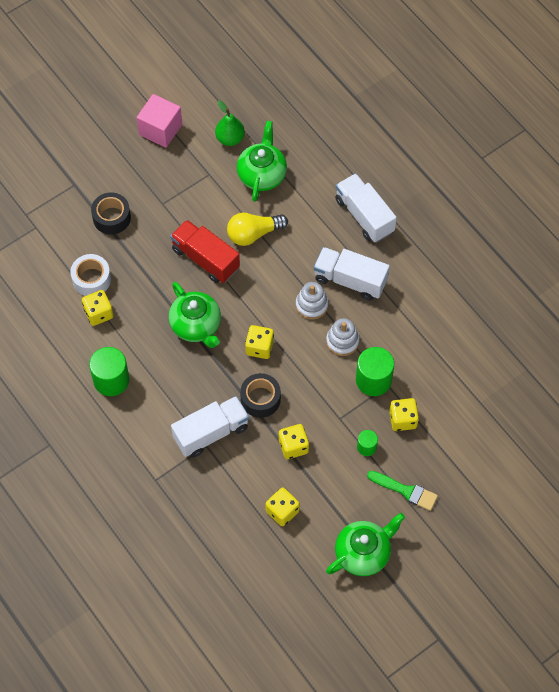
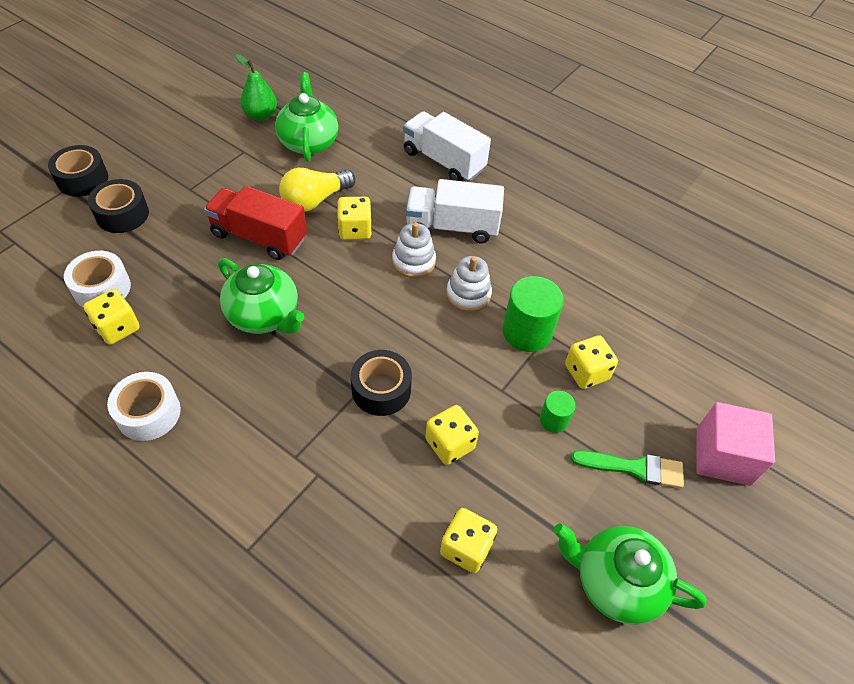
camera: 20 degrees left, 10 degrees down
green cylinder [89,347,129,396] -> white tape [107,372,181,441]
pink cube [136,94,182,148] -> pink cube moved to [696,402,775,486]
white truck [171,396,249,457] -> none
yellow dice [245,325,274,359] -> yellow dice moved to [337,197,372,240]
green teapot [326,513,405,576] -> green teapot turned 105 degrees counterclockwise [553,523,707,625]
none -> black tape [48,145,108,197]

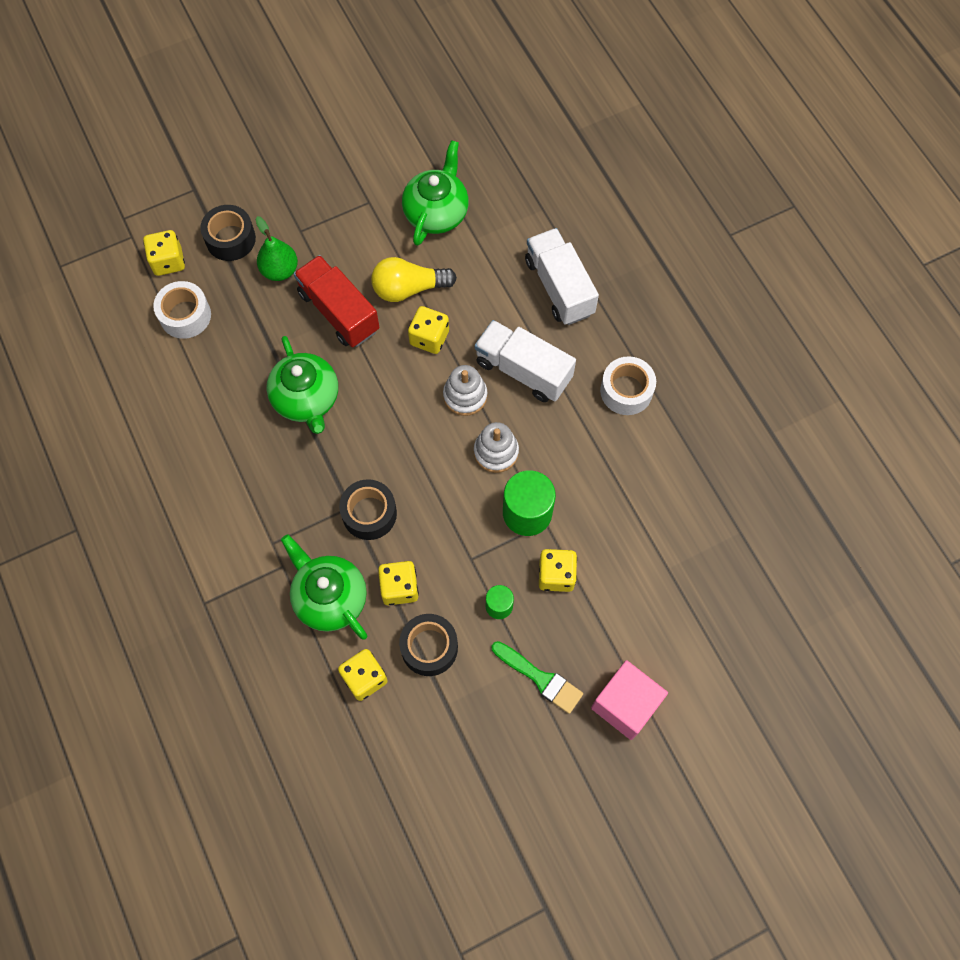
camera: 30 degrees right, 15 degrees up
black tape [48,145,108,197] -> black tape moved to [399,614,458,676]
yellow dice [83,289,140,345] -> yellow dice moved to [143,230,185,276]
white tape [107,372,181,441] -> white tape moved to [600,356,656,415]
green pear [235,54,277,121] -> green pear moved to [256,216,298,281]
green teapot [553,523,707,625] -> green teapot moved to [281,534,367,640]

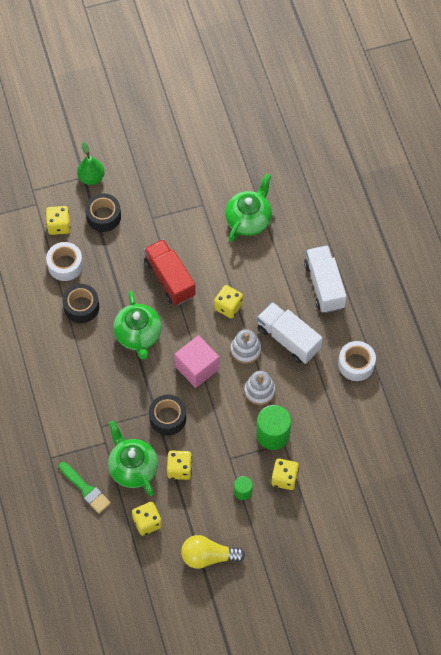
camera: 10 degrees right, 5 degrees down
green pear [256,216,298,281] -> green pear moved to [77,142,105,185]
yellow light bulb [371,257,457,302] -> yellow light bulb moved to [181,535,245,569]
black tape [399,614,458,676] -> black tape moved to [62,284,99,323]
green brush [492,641,583,714] -> green brush moved to [59,462,111,514]
pink cube [591,660,668,740] -> pink cube moved to [175,335,219,388]

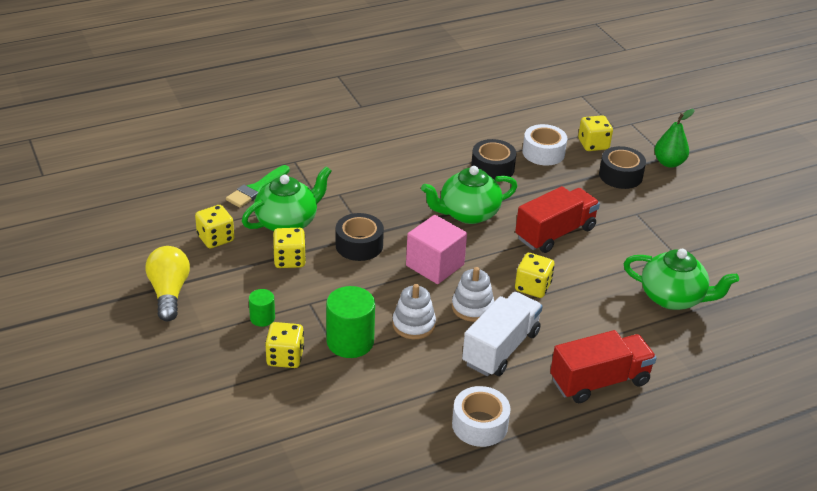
camera: 80 degrees right, 25 degrees down
white truck [304,245,347,313] -> red truck [550,330,657,403]

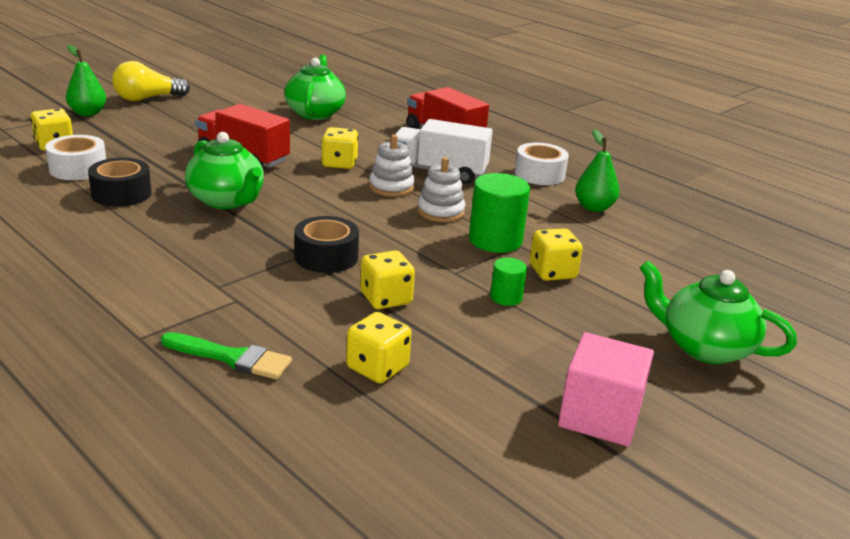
camera: 110 degrees left, 10 degrees down
yellow light bulb [145,246,190,321] -> yellow light bulb moved to [112,61,190,101]
green teapot [242,166,332,231] -> green teapot moved to [639,261,797,364]
pink cube [406,215,467,284] -> pink cube moved to [558,332,654,447]
black tape [599,146,646,189] -> none
none -> green pear [575,129,619,212]

